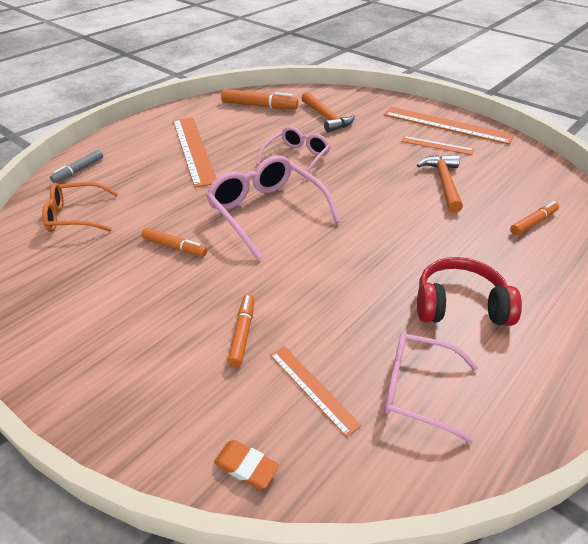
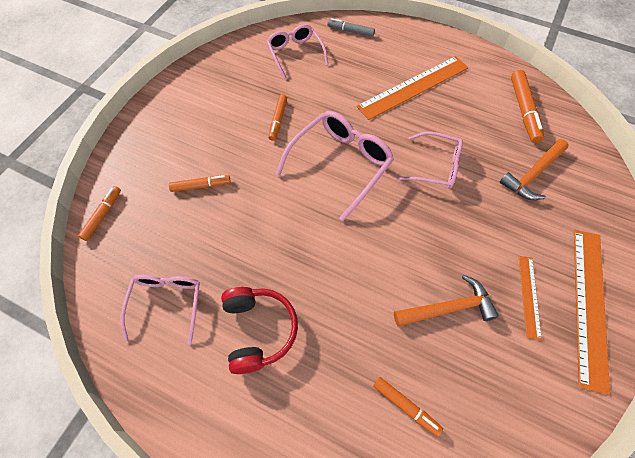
camera: 75 degrees right, 20 degrees up
orange glasses [42,182,118,232] -> pink glasses [267,24,328,79]
orange eraser [214,440,279,489] -> orange marker [78,186,121,241]
orange ruler [270,346,362,437] -> none

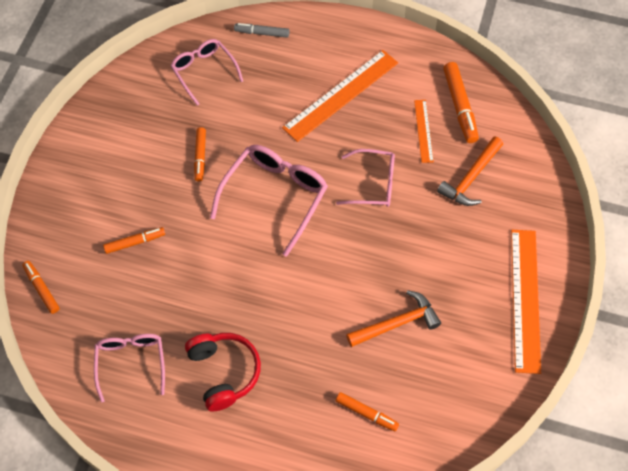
camera: 10 degrees left, 0 degrees up
orange marker [78,186,121,241] -> orange marker turned 45 degrees counterclockwise [22,261,60,314]
orange ruler [519,256,542,340] -> orange ruler moved to [414,100,434,163]

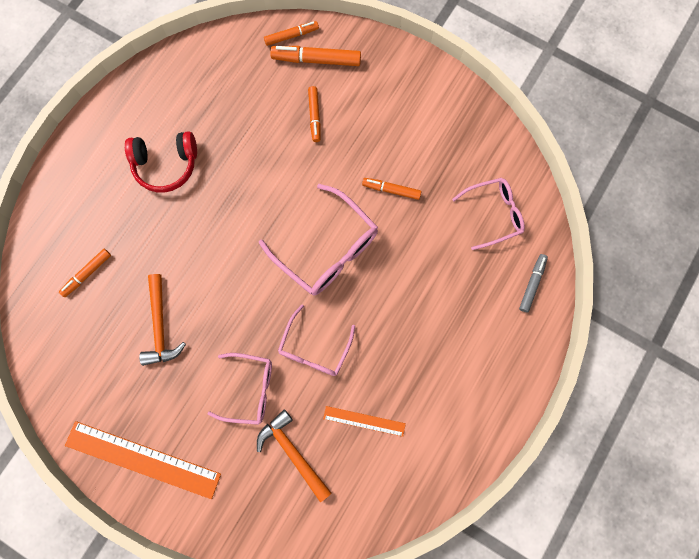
camera: 105 degrees right, 15 degrees up
pink glasses [94,334,165,403] -> pink glasses moved to [208,353,272,425]
orange ruler [282,50,398,142] -> none
orange marker [443,62,479,143] -> orange marker moved to [270,46,361,66]

